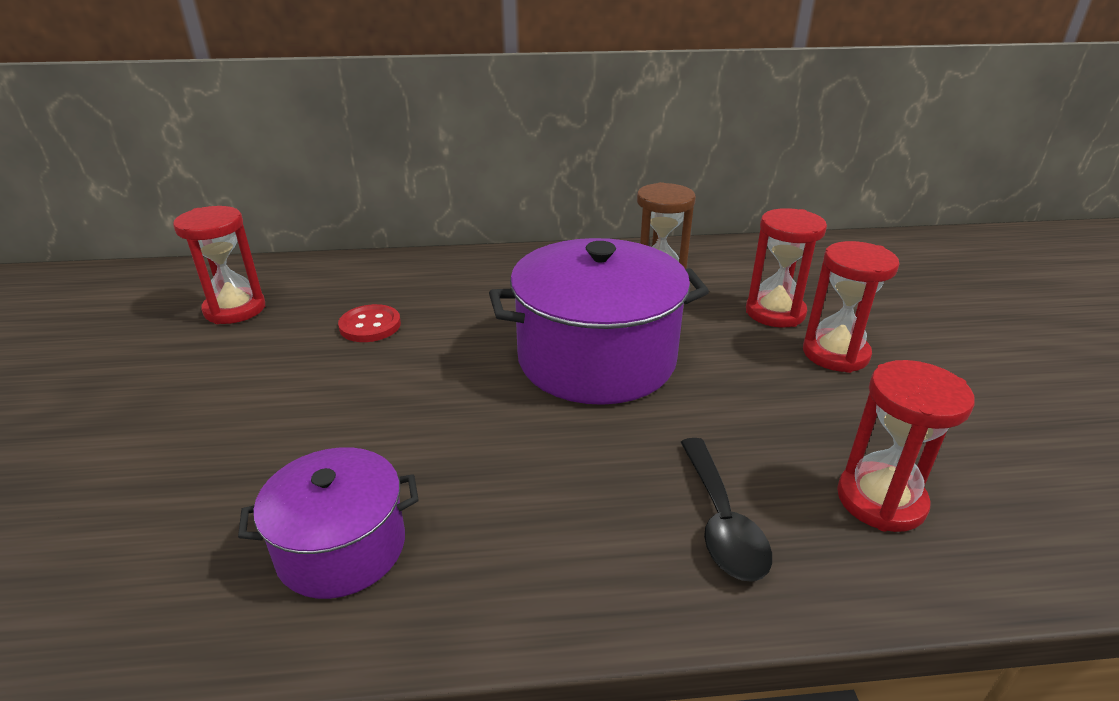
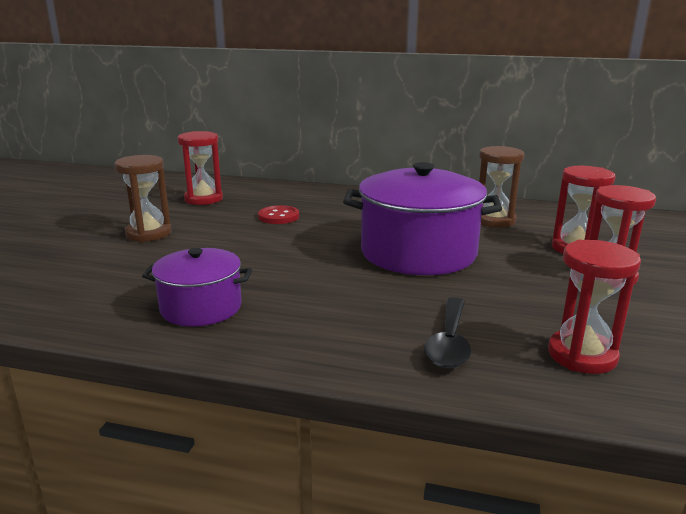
camera: 20 degrees right, 10 degrees down
none -> brown hourglass [115,155,172,242]

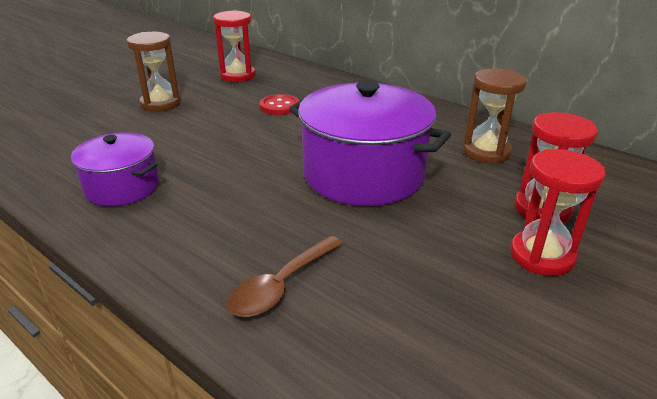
camera: 25 degrees right, 10 degrees up
black spoon [424,297,471,368] -> brown spoon [227,236,343,317]
red hourglass [548,240,641,374] -> none

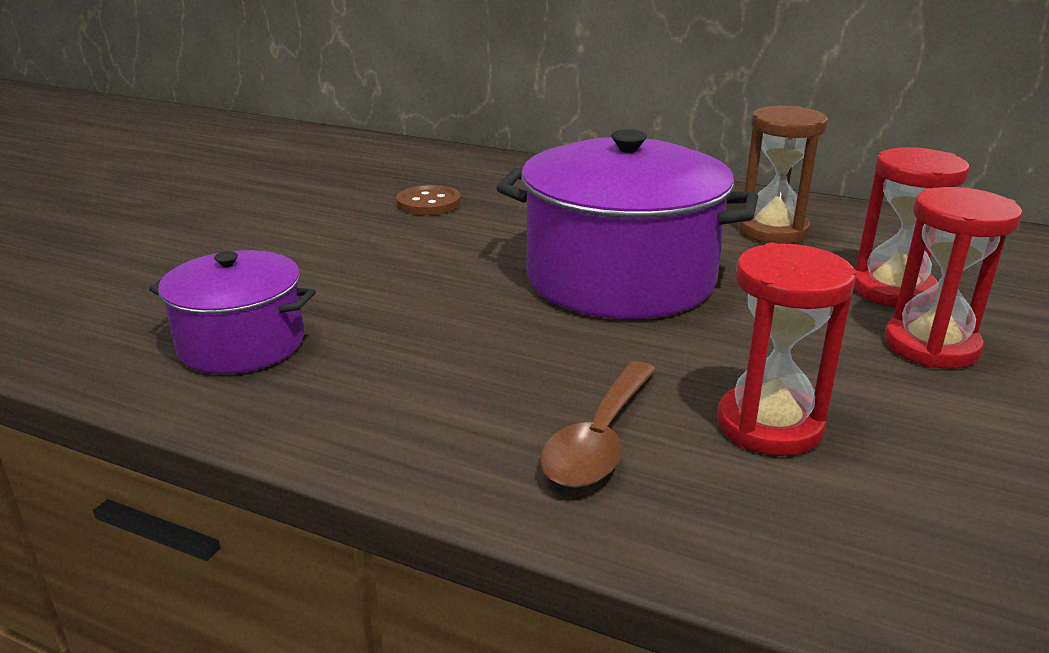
camera: 15 degrees left, 5 degrees down
brown hourglass [127,32,181,112] -> none
red hourglass [213,10,255,82] -> red hourglass moved to [717,243,856,456]
red button [260,94,299,115] -> brown button [397,185,461,215]

